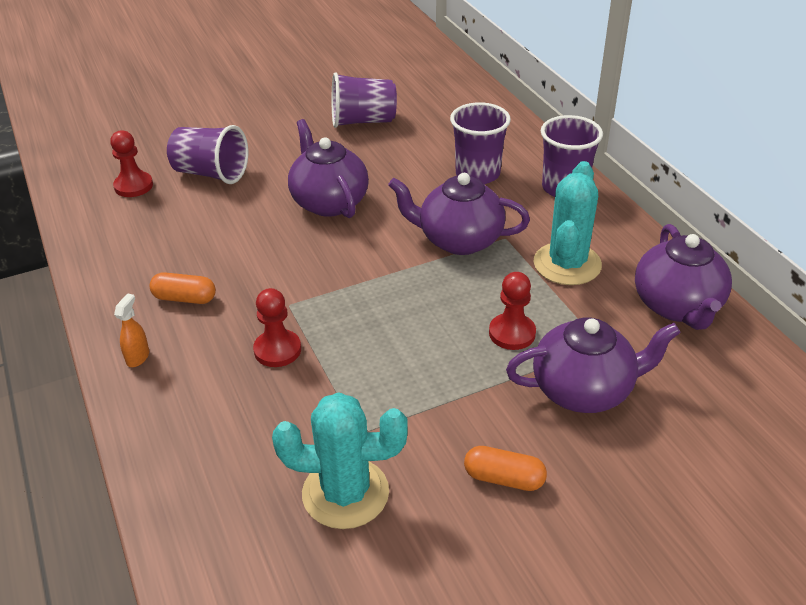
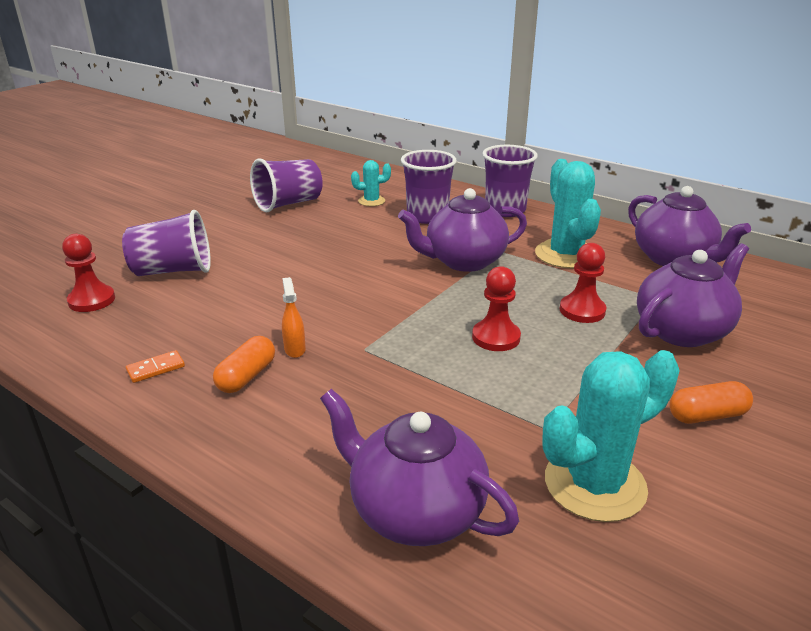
camera: 30 degrees left, 10 degrees down
orange spray bottle [114,293,149,367] -> orange spray bottle moved to [282,277,306,358]
orange capsule [150,272,216,304] -> orange capsule turned 45 degrees counterclockwise [213,336,275,393]
red pawn [253,288,301,367] -> red pawn moved to [472,266,521,351]
purple teapot [288,119,369,218] -> purple teapot moved to [320,389,519,546]
none -> orange domino [126,350,185,383]
none -> turquoise cactus [351,160,391,206]

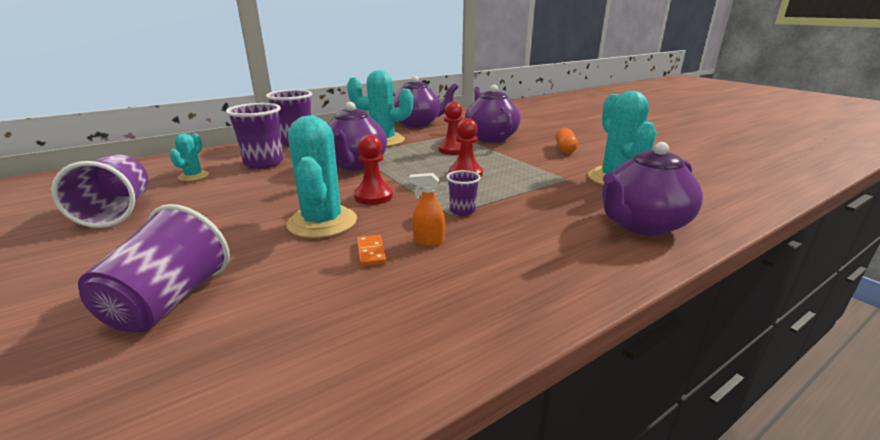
camera: 70 degrees left, 5 degrees down
red pawn [62,234,115,312] -> red pawn moved to [354,135,393,205]
orange domino [126,350,185,383] -> orange domino moved to [357,235,386,266]
orange capsule [213,336,275,393] -> none
none -> turquoise cactus [286,115,357,238]
none -> purple cup [446,170,481,216]

